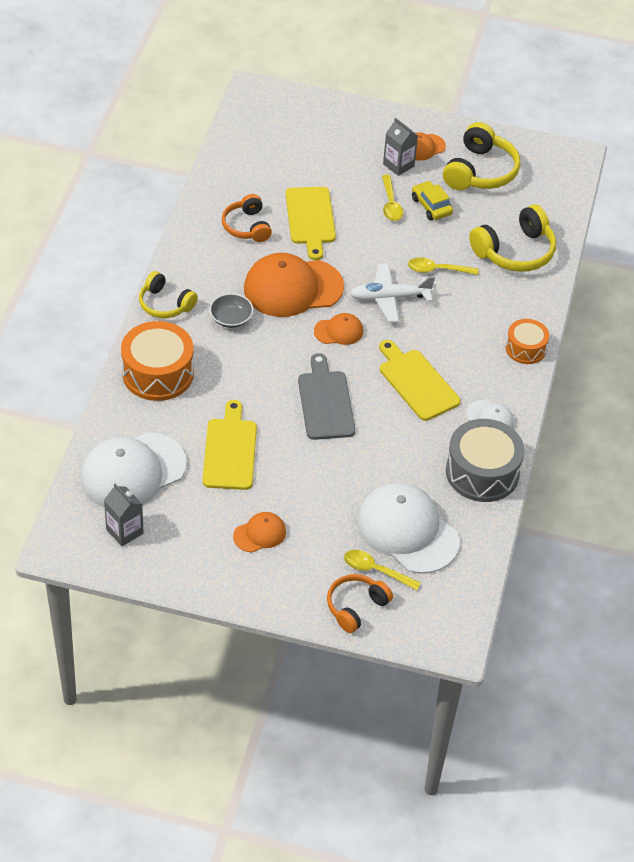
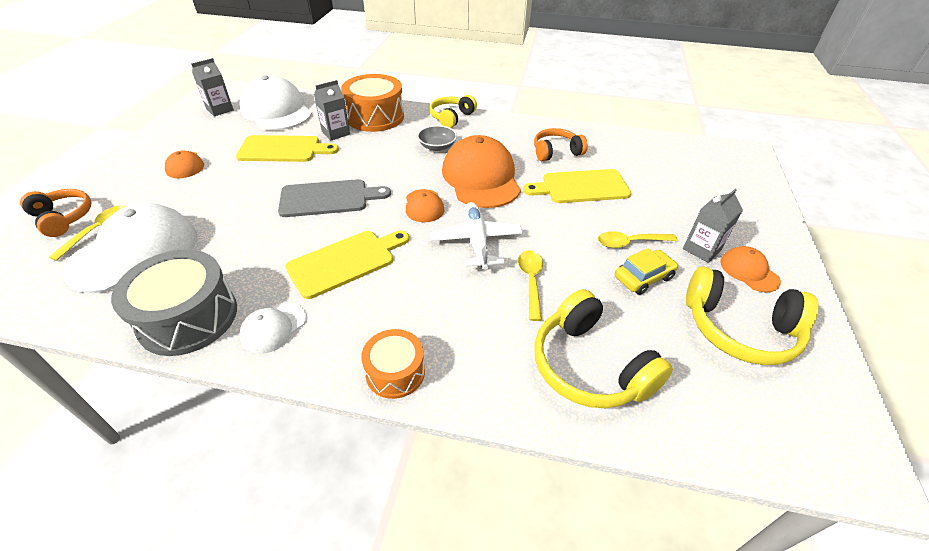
camera: 90 degrees right, 5 degrees down
none -> grey carton [314,80,350,140]

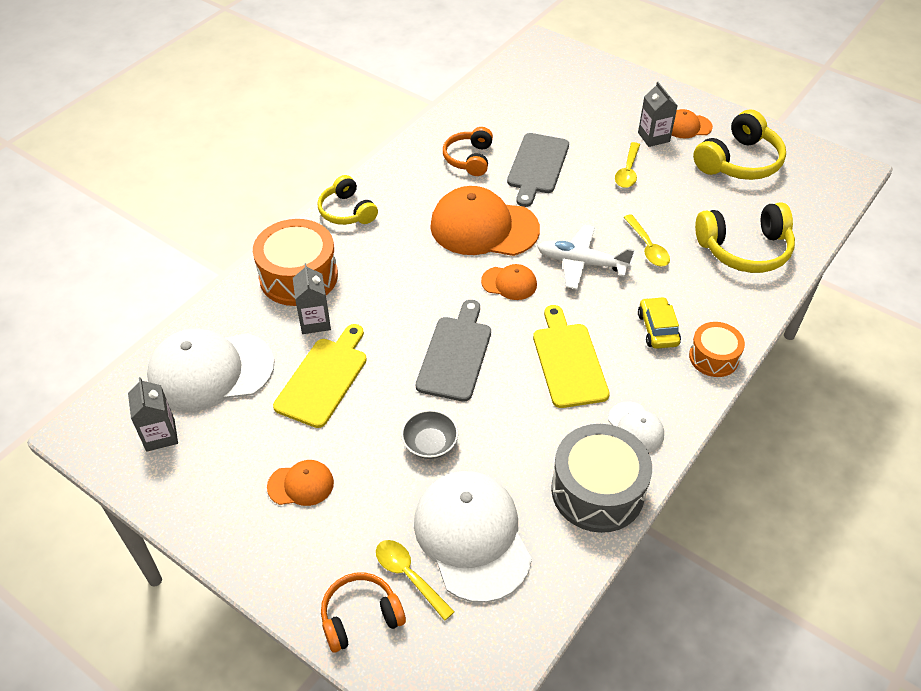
camera: 65 degrees left, 5 degrees up
grey bowl [417,125,457,151] -> grey bowl moved to [401,410,458,459]
yellow spoon [518,250,543,321] -> yellow spoon turned 135 degrees counterclockwise [624,214,670,266]
yellow cutting board [523,169,631,203] -> grey cutting board [507,133,569,207]
yellow car [615,248,678,295] -> yellow car moved to [638,297,681,349]

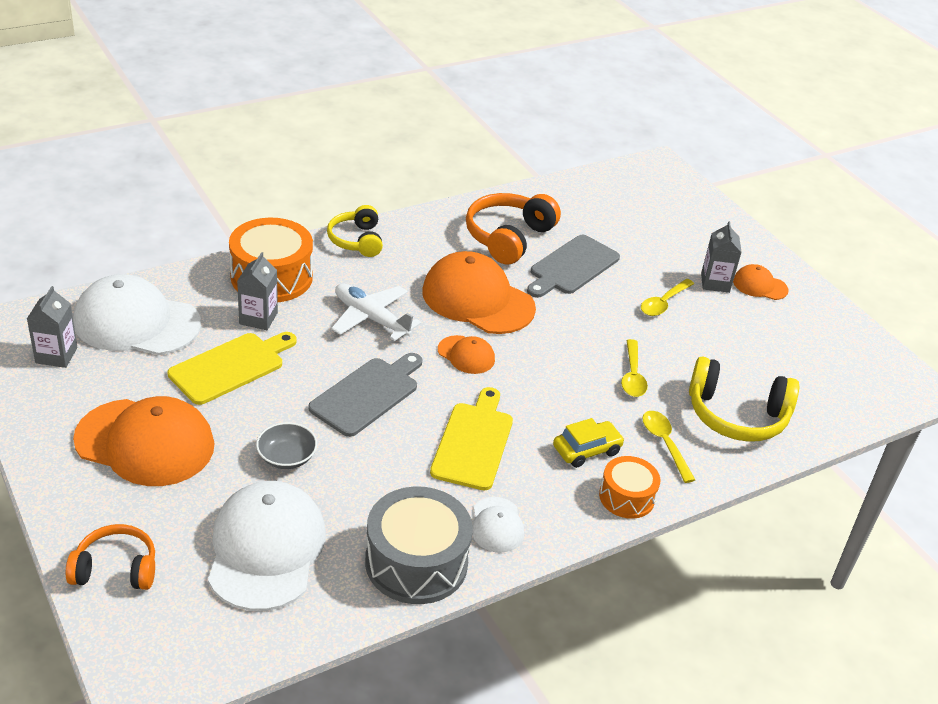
camera: 20 degrees right, 10 degrees down
orange cap [267,460,334,506] -> orange cap [73,396,214,486], size x2.06
yellow spoon [376,540,455,621] -> yellow spoon moved to [642,411,695,483]
orange headphones [443,127,493,176] -> orange headphones [466,193,561,265], size x1.54
white plane [537,225,634,290] -> white plane moved to [331,284,421,341]
yellow car [638,297,681,349] -> yellow car turned 45 degrees clockwise [553,418,625,468]
yellow headphones [693,110,786,180] -> none

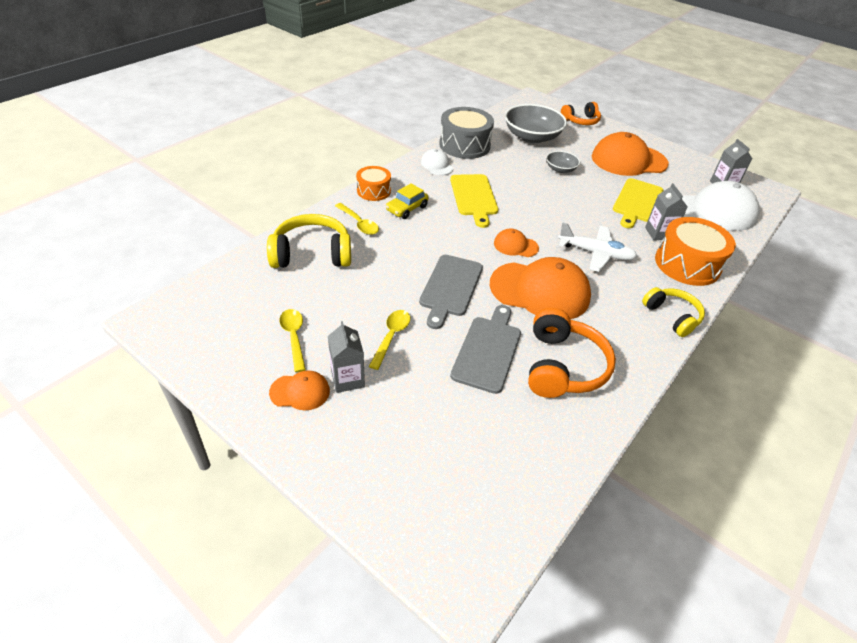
camera: 160 degrees right, 5 degrees up
white cap [208,481,326,611] -> grey bowl [505,104,567,143]
grey cutting board [308,353,423,437] -> grey cutting board moved to [419,255,483,329]
yellow spoon [621,339,648,397] -> yellow spoon moved to [279,309,306,372]

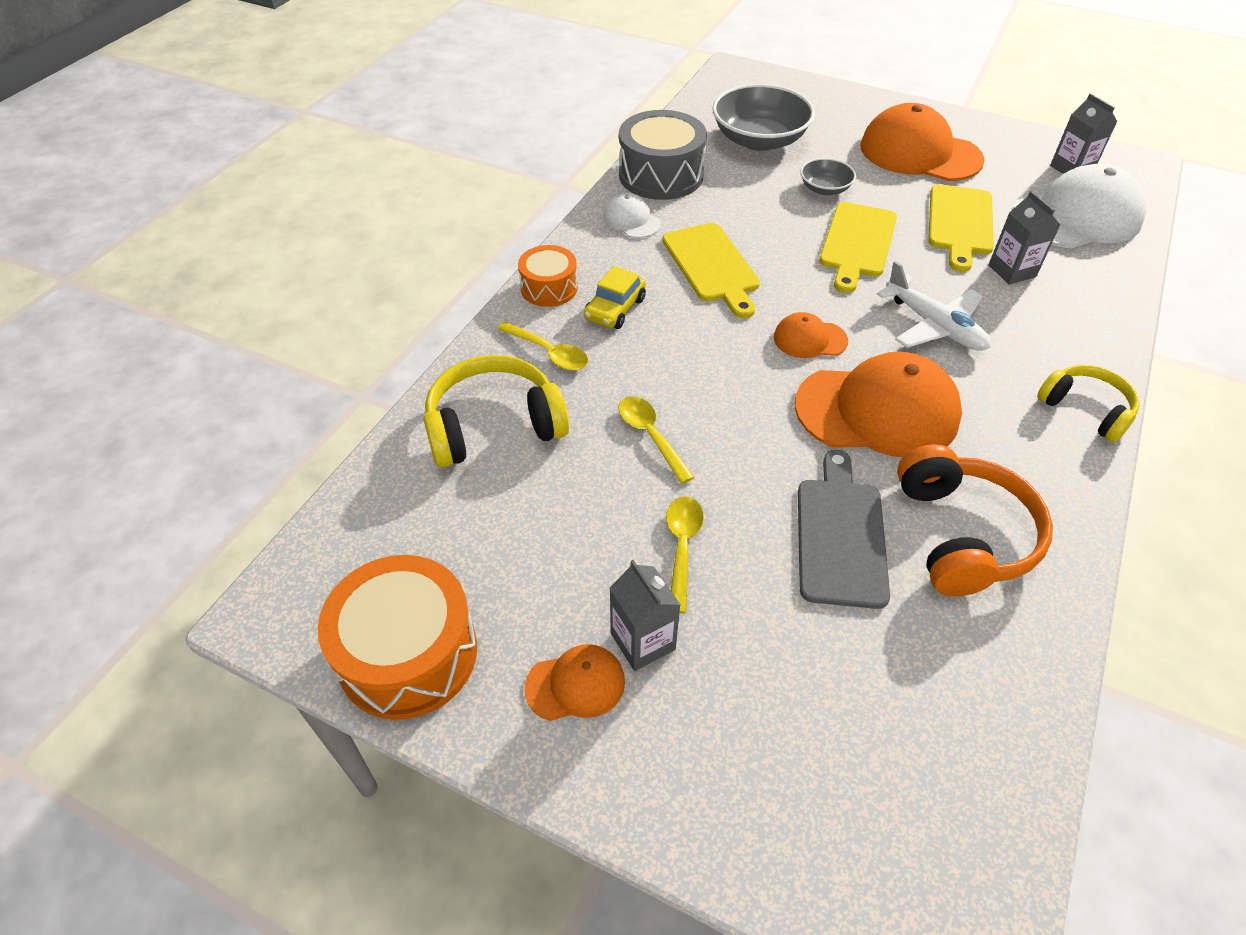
camera: 10 degrees left, 5 degrees up
yellow spoon [279,309,306,372] -> yellow spoon moved to [618,396,695,484]
grey cutting board [419,255,483,329] -> none
white plane [558,222,637,272] -> white plane turned 45 degrees clockwise [877,261,991,351]
orange headphones [561,102,601,125] -> none
orange cap [592,132,669,176] -> orange cap turned 45 degrees clockwise [860,103,985,181]
orange drum [655,217,736,286] -> orange drum moved to [318,555,477,720]
none -> yellow cutting board [819,202,897,293]

